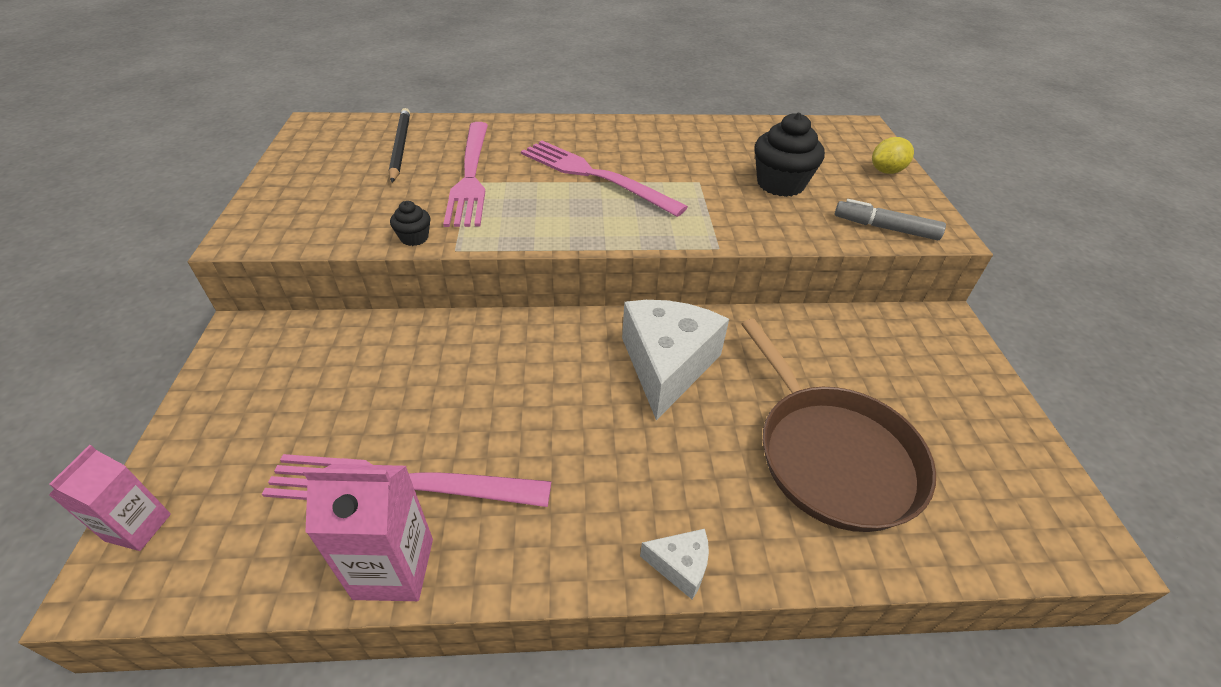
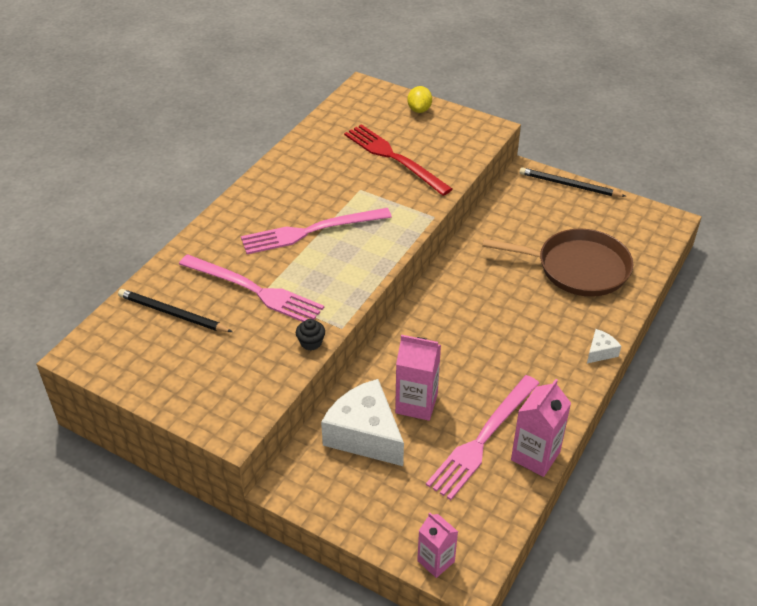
camera: 55 degrees left, 0 degrees up
white cheese [622,300,729,420] -> white cheese moved to [321,379,404,466]
black cupcake [754,113,825,197] -> red fork [344,124,452,196]
grey marker [835,199,946,240] -> none
none -> pink carton [395,335,441,421]
none -> black pencil [519,167,626,197]

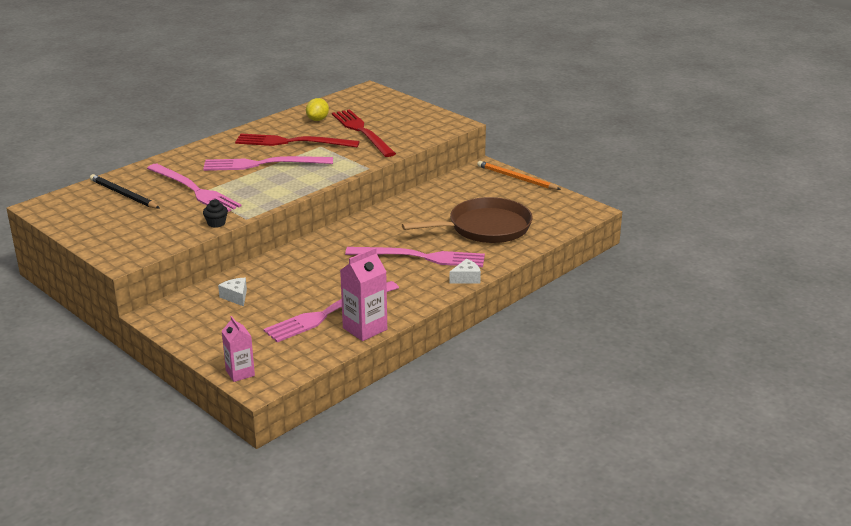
camera: 15 degrees right, 15 degrees down
white cheese [321,379,404,466] -> white cheese [218,278,247,306], size x0.45
pink carton [395,335,441,421] -> none
yellow lemon [407,86,432,113] -> yellow lemon moved to [306,98,329,121]
brown pan [482,228,633,297] -> brown pan turned 45 degrees counterclockwise [402,197,533,243]
black pencil [519,167,626,197] -> orange pencil [477,161,561,190]
none -> red fork [235,134,359,147]
none -> pink fork [345,247,485,267]

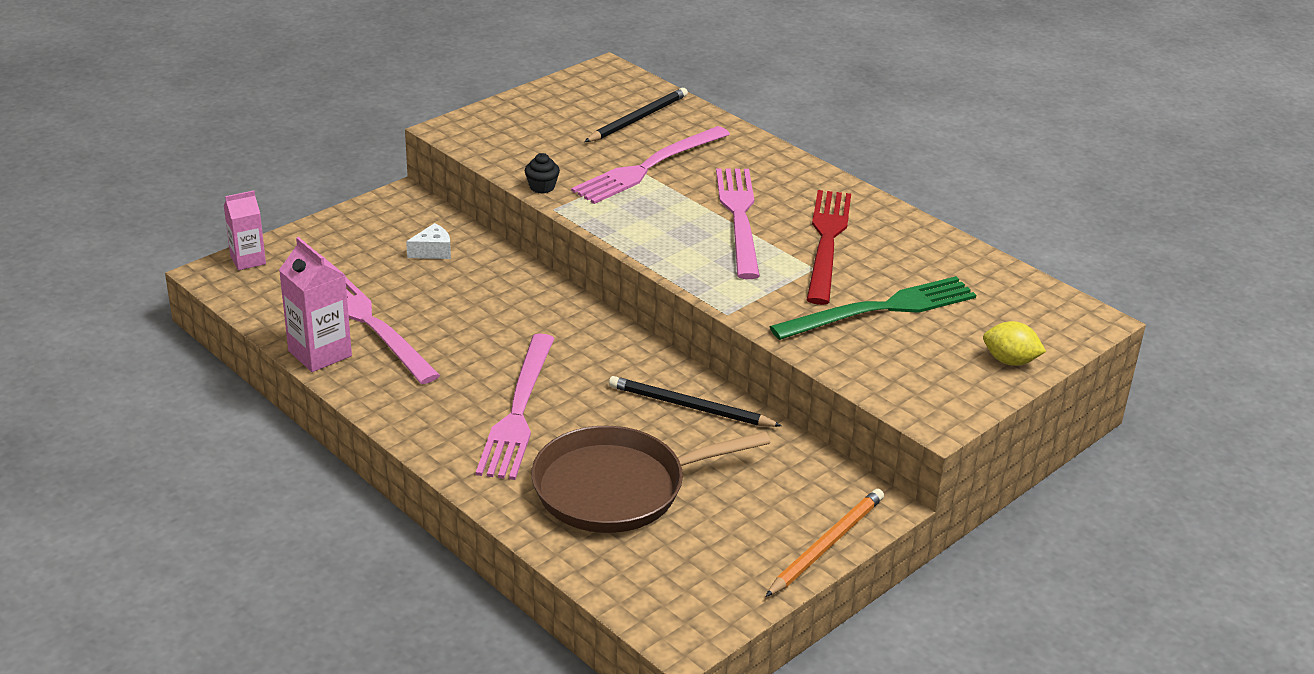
camera: 90 degrees right, 5 degrees up
yellow lemon [306,98,329,121] -> yellow lemon moved to [983,321,1046,366]
red fork [332,109,396,157] -> green fork [770,276,976,340]
brown pan [402,197,533,243] -> brown pan turned 90 degrees clockwise [531,426,771,533]
white cheese [450,259,481,284] -> none
none -> black pencil [609,376,782,427]

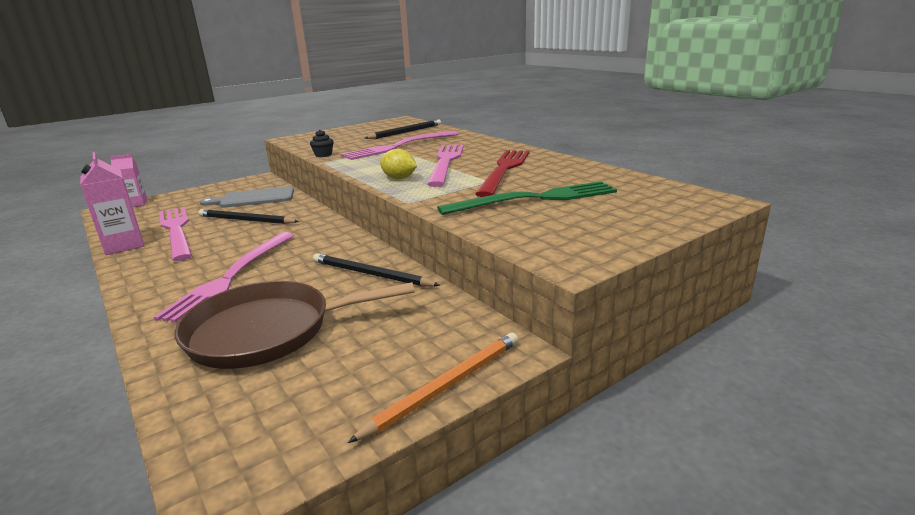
camera: 10 degrees right, 10 degrees down
white cheese [406,223,451,259] -> grey cutting board [200,187,294,208]
yellow lemon [983,321,1046,366] -> yellow lemon moved to [380,149,417,179]
none -> black pencil [198,209,299,224]

